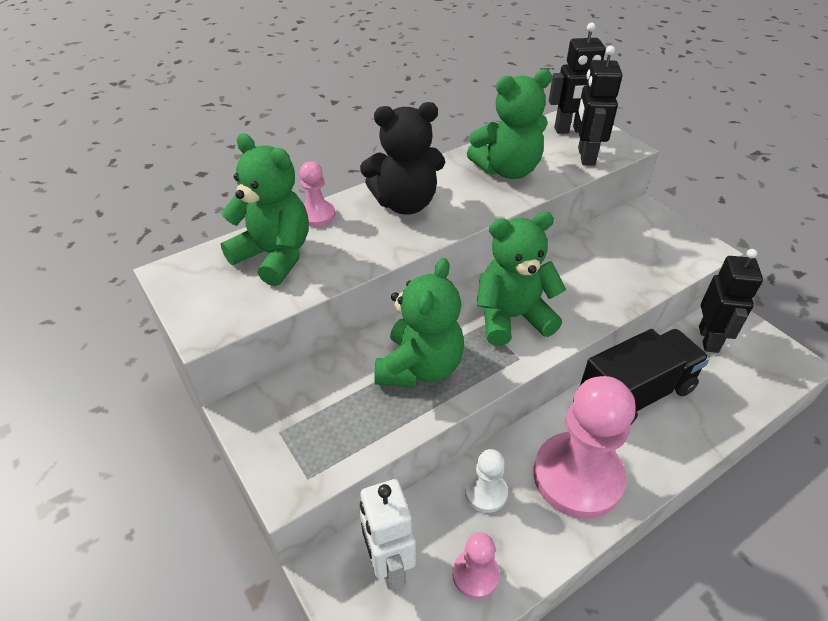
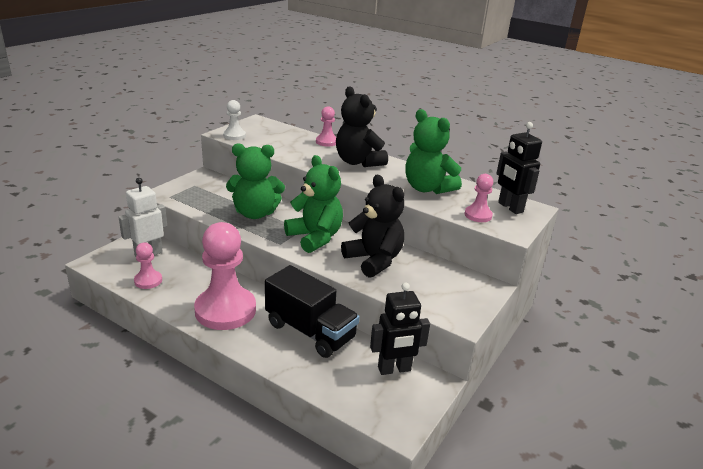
camera: 65 degrees right, 15 degrees down
green teddy bear [221,134,309,286] -> none
white pawn [465,449,508,513] -> white pawn moved to [223,100,246,140]
black robot [576,46,622,166] -> pink pawn [464,174,493,222]
none -> black teddy bear [341,175,404,278]

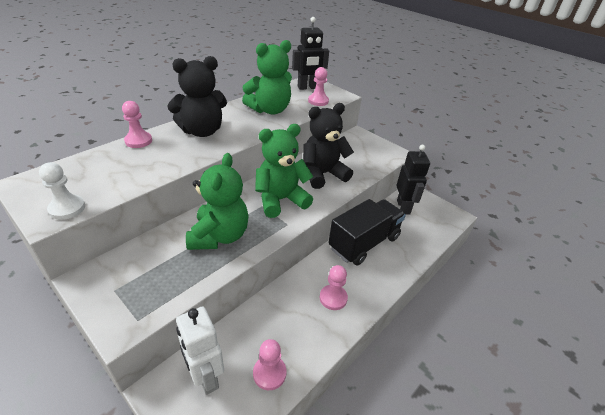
camera: 80 degrees left, 10 degrees up
pink pawn [194,222,256,330] -> pink pawn [319,265,348,310], size x0.47

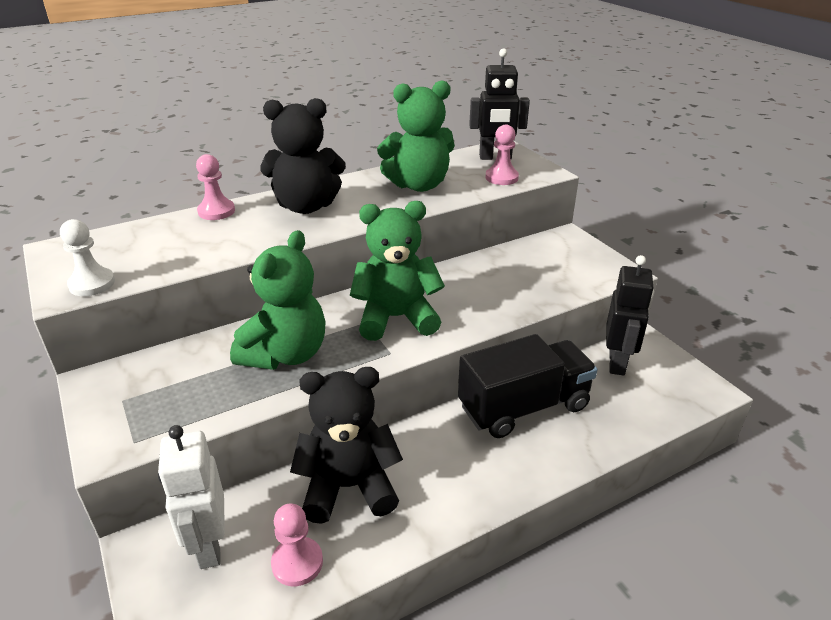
camera: 20 degrees right, 5 degrees down
black teddy bear [303,103,354,189] -> black teddy bear moved to [290,367,403,524]
pink pawn [319,265,348,310] -> none

